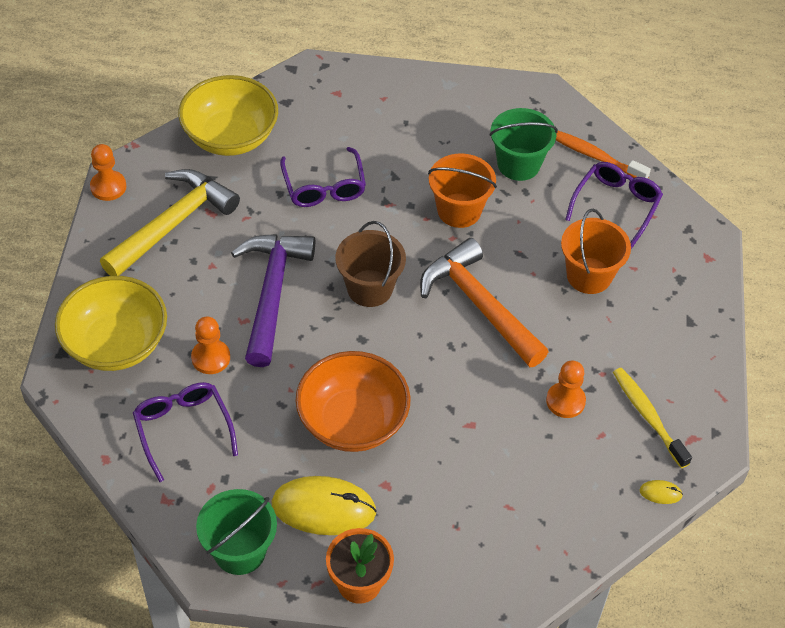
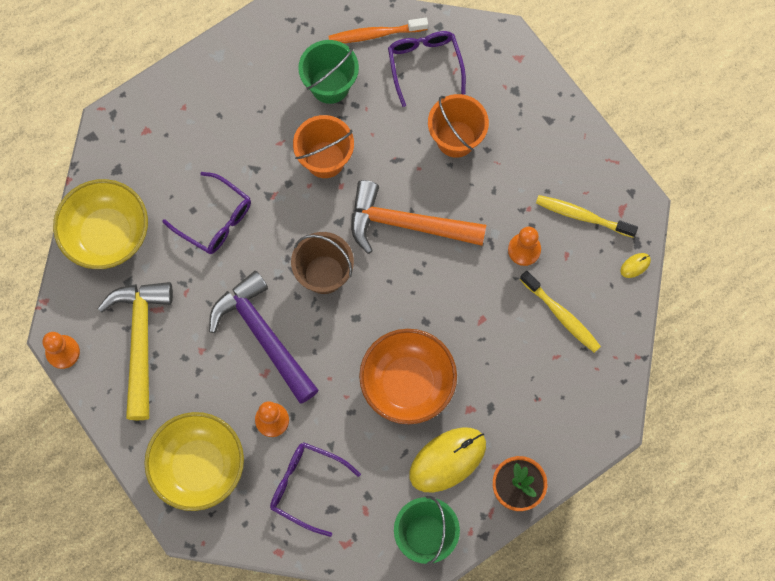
camera: 40 degrees left, 20 degrees up
none -> yellow toothbrush [520,271,601,353]

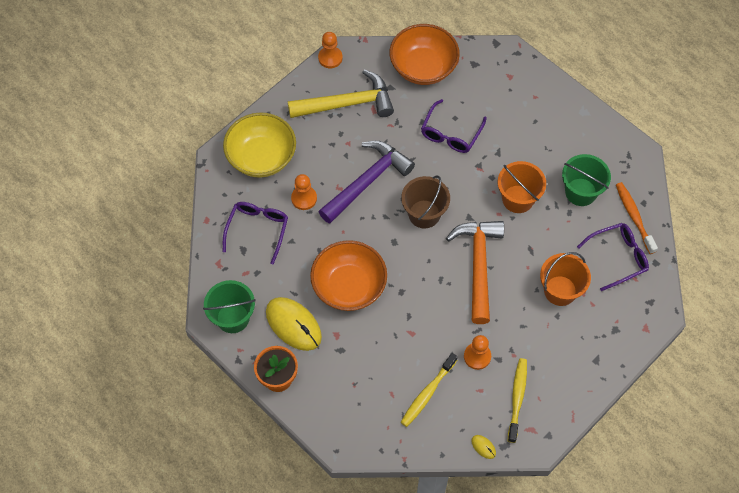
camera: 80 degrees right, 10 degrees down
yellow bowl [53,179,148,269] -> orange bowl [389,24,460,85]

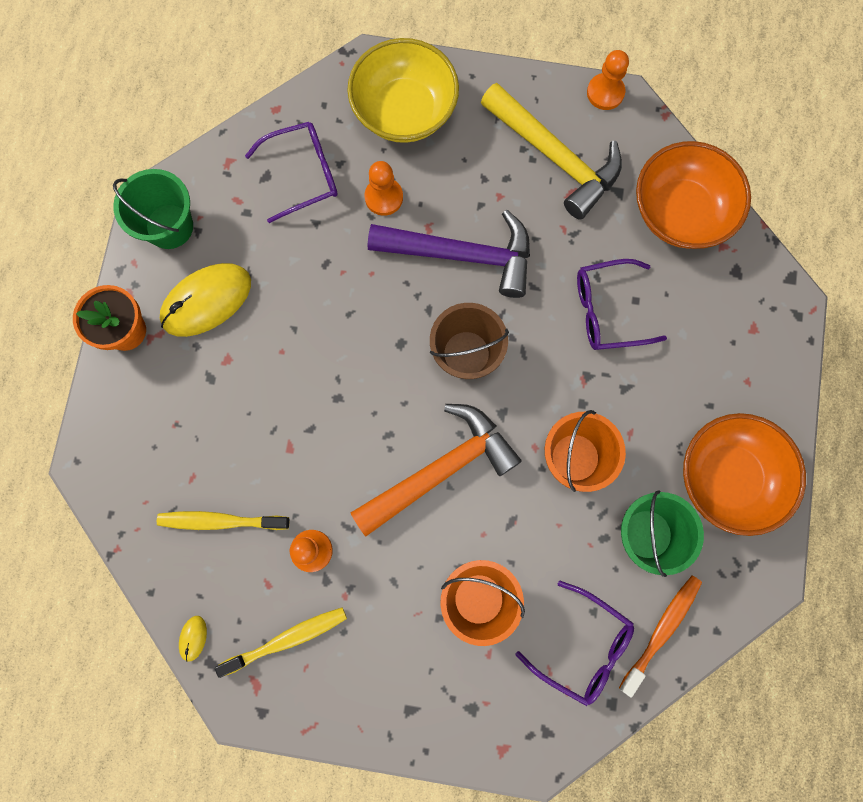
camera: 55 degrees right, 15 degrees up
yellow mouse [266,297,322,351] -> yellow mouse turned 45 degrees clockwise [160,263,251,337]
orange bowl [310,240,387,311] -> orange bowl moved to [683,413,806,536]

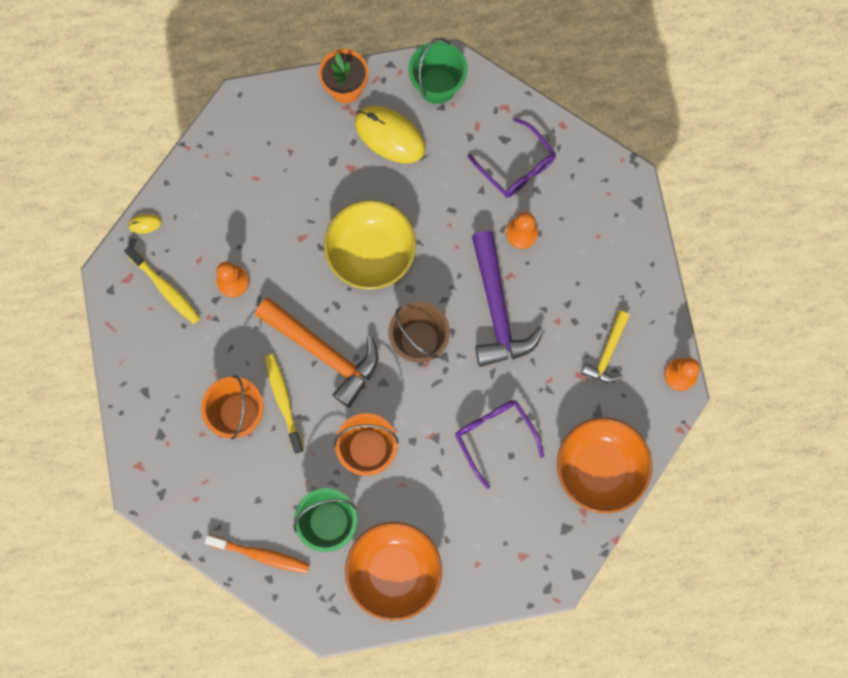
camera: 70 degrees right, 0 degrees up
yellow toothbrush [157,511,289,530] -> yellow toothbrush moved to [265,354,304,454]
yellow bowl [347,38,459,143] -> yellow bowl moved to [324,200,416,290]
yellow hammer [481,83,622,220] -> yellow hammer [581,311,630,383], size x0.56
purple glasses [516,581,634,706] -> none

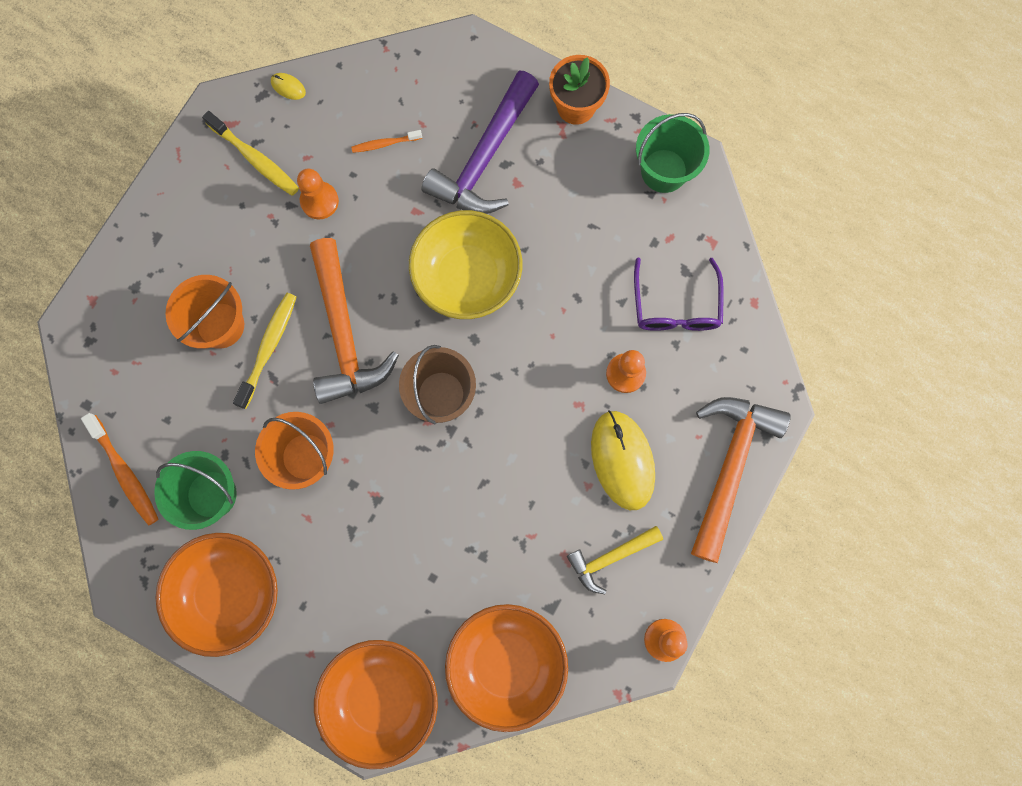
camera: 40 degrees right, 0 degrees up
yellow toothbrush [124,246,200,324] -> yellow toothbrush turned 45 degrees counterclockwise [202,111,299,196]
yellow mouse [355,106,425,163] -> yellow mouse moved to [591,410,655,510]
purple glasses [455,400,544,489] -> none
purple hammer [472,231,544,367] -> purple hammer moved to [421,71,539,214]
none -> orange bowl [314,640,438,769]
none -> orange toothbrush [351,130,422,153]
none -> orange hammer [691,397,791,563]

